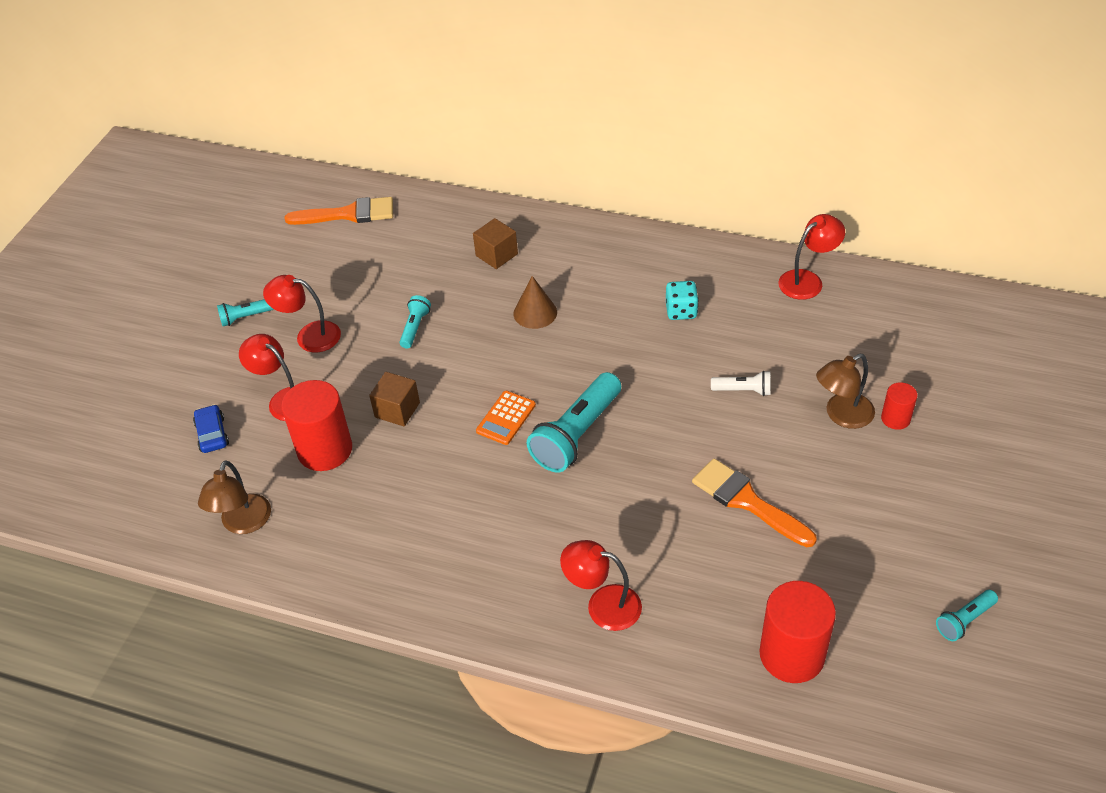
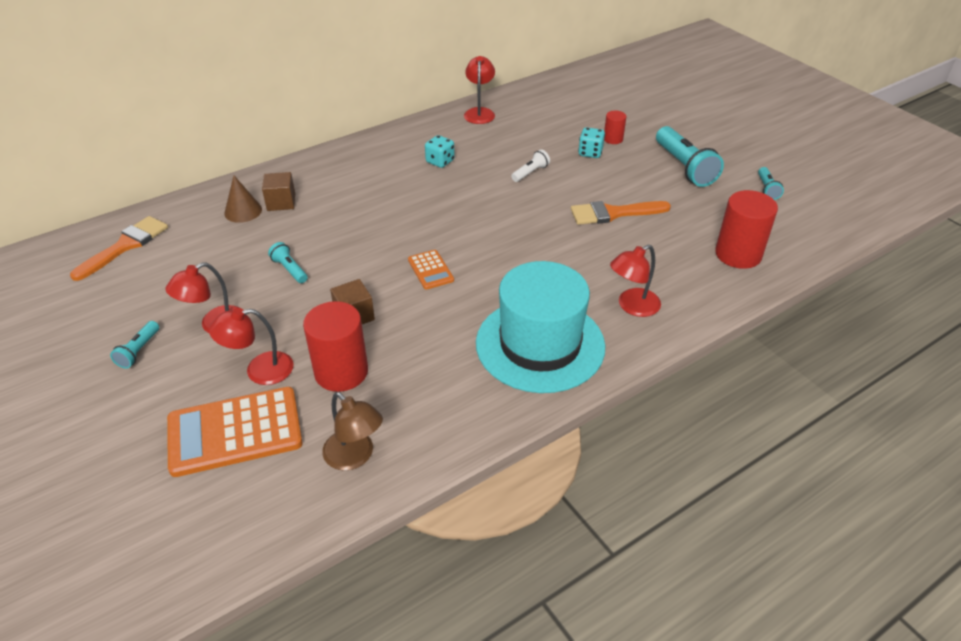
camera: 55 degrees left, 5 degrees down
blue car [193,404,229,453] -> orange calculator [167,387,302,477]
brown cone [514,276,557,329] -> brown cone moved to [224,176,262,223]
turquoise flashlight [527,372,621,472] -> turquoise flashlight moved to [656,126,724,187]
brown lamp [816,354,875,429] -> turquoise dice [578,127,605,158]
none -> turquoise hat [476,261,605,393]

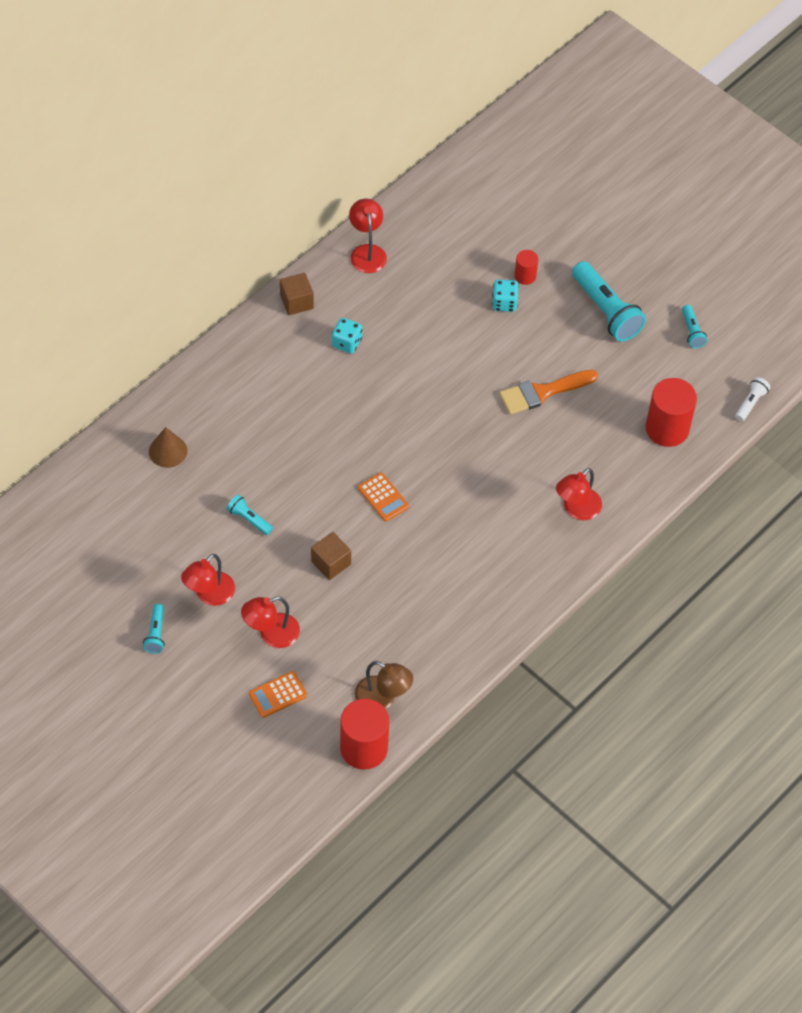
camera: 15 degrees left, 15 degrees up
orange brush [70,216,168,281] -> none
orange calculator [167,387,302,477] -> orange calculator [249,671,307,718], size x0.50
brown cube [262,172,295,211] -> brown cube moved to [280,273,314,315]
red cylinder [303,301,368,392] -> red cylinder moved to [340,699,389,770]
turquoise hat [476,261,605,393] -> none
white flashlight [511,150,550,182] -> white flashlight moved to [735,377,770,422]

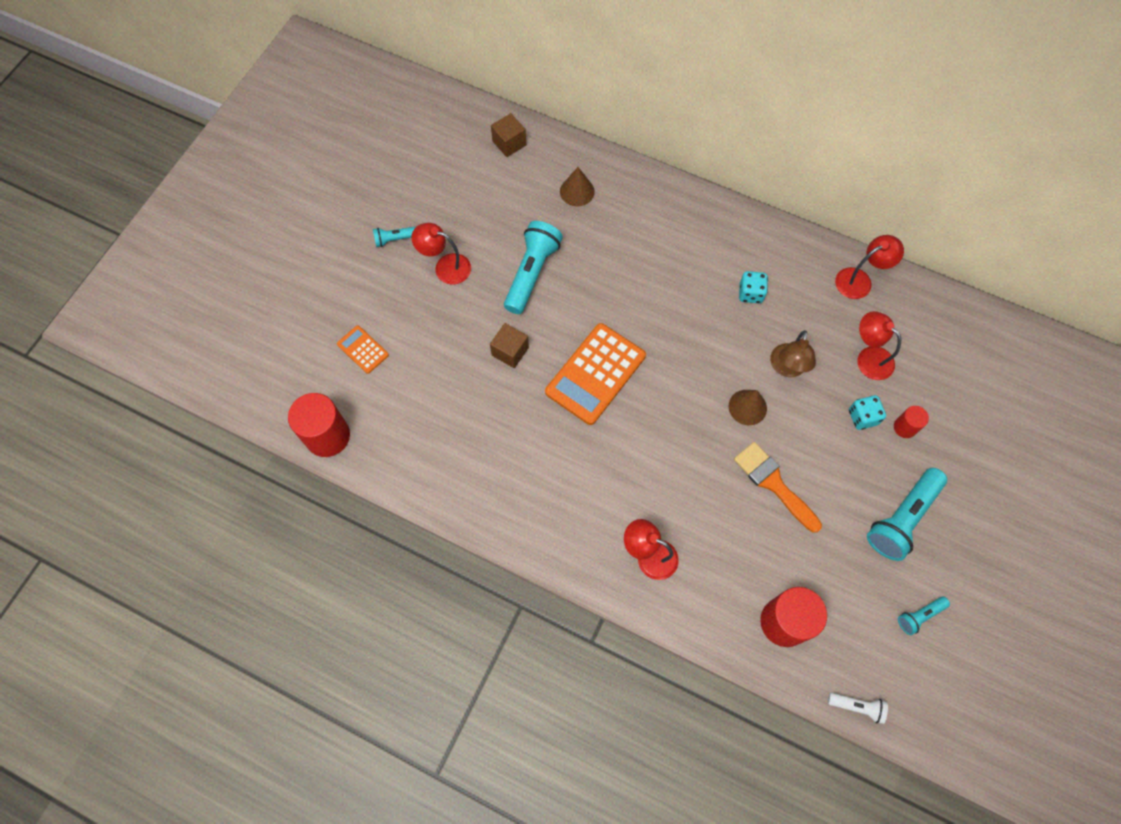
camera: 75 degrees right, 10 degrees up
turquoise flashlight [227,495,273,535] -> turquoise flashlight [504,221,563,314], size x2.00
red lamp [241,596,300,648] -> red lamp moved to [857,311,901,380]
brown cube [280,273,314,315] -> brown cube moved to [491,113,526,157]
brown lamp [355,661,413,709] -> brown lamp moved to [770,330,816,377]
orange calculator [358,472,409,522] -> orange calculator [545,323,646,425], size x2.01
none -> brown cone [729,390,767,425]

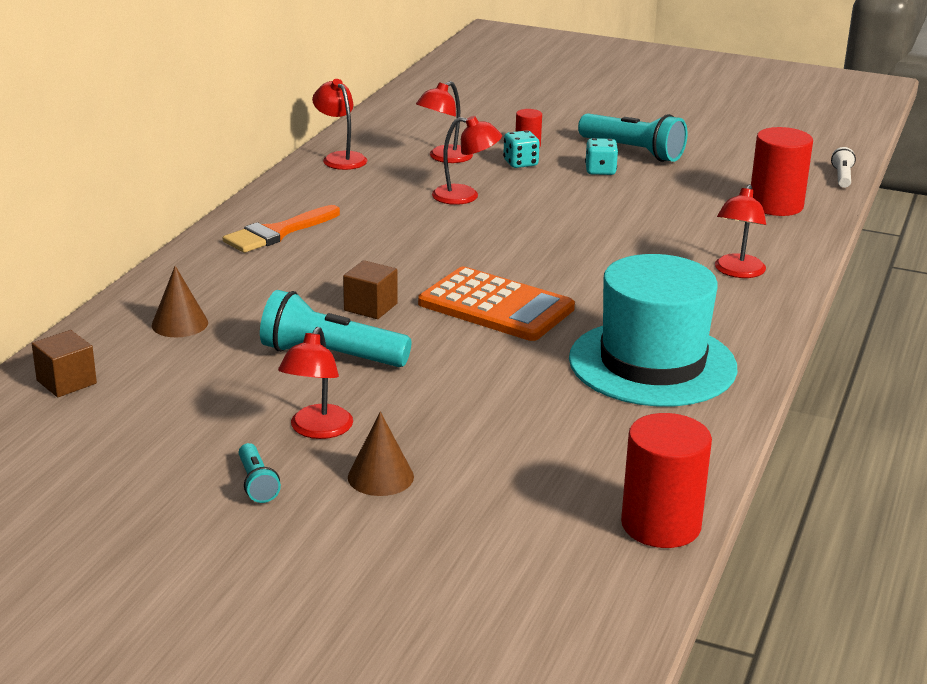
camera: 95 degrees left, 40 degrees down
orange calculator [337,325,389,374] -> none
brown cube [490,323,529,368] -> brown cube moved to [343,260,398,319]
brown cone [729,390,767,425] -> brown cone moved to [348,412,414,496]
orange brush [734,442,822,533] -> orange brush moved to [223,205,340,253]
turquoise dice [739,271,768,303] -> turquoise dice moved to [585,138,618,175]
brown lamp [770,330,816,377] -> red lamp [432,116,502,205]
turquoise flashlight [898,597,950,635] -> none
none -> turquoise hat [569,254,737,407]

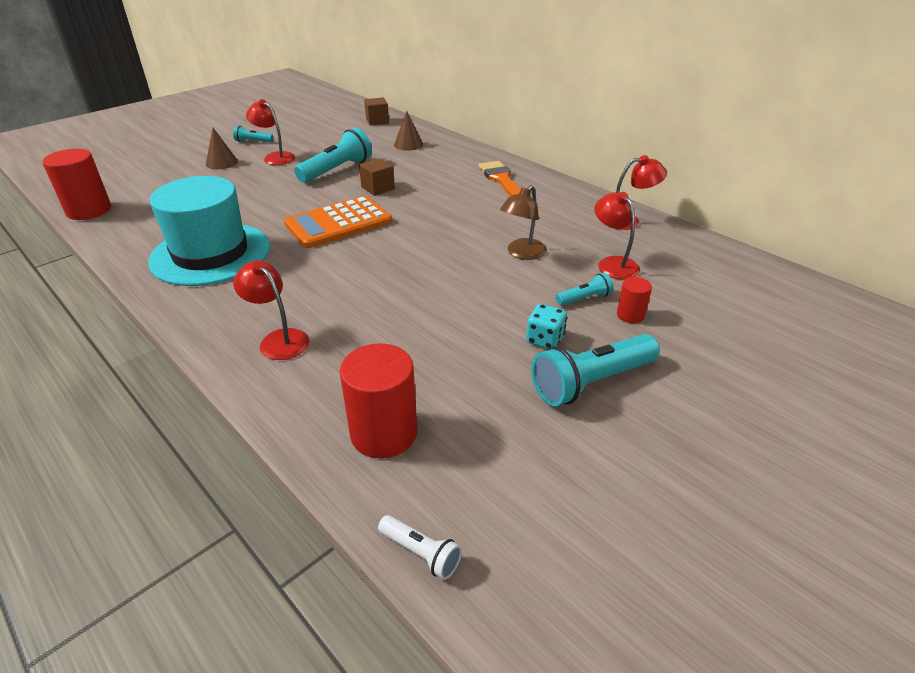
camera: 115 degrees right, 10 degrees up
red lamp [432,116,502,205] -> brown lamp [500,185,547,260]
turquoise dice [503,130,540,168] -> turquoise flashlight [556,273,613,306]

